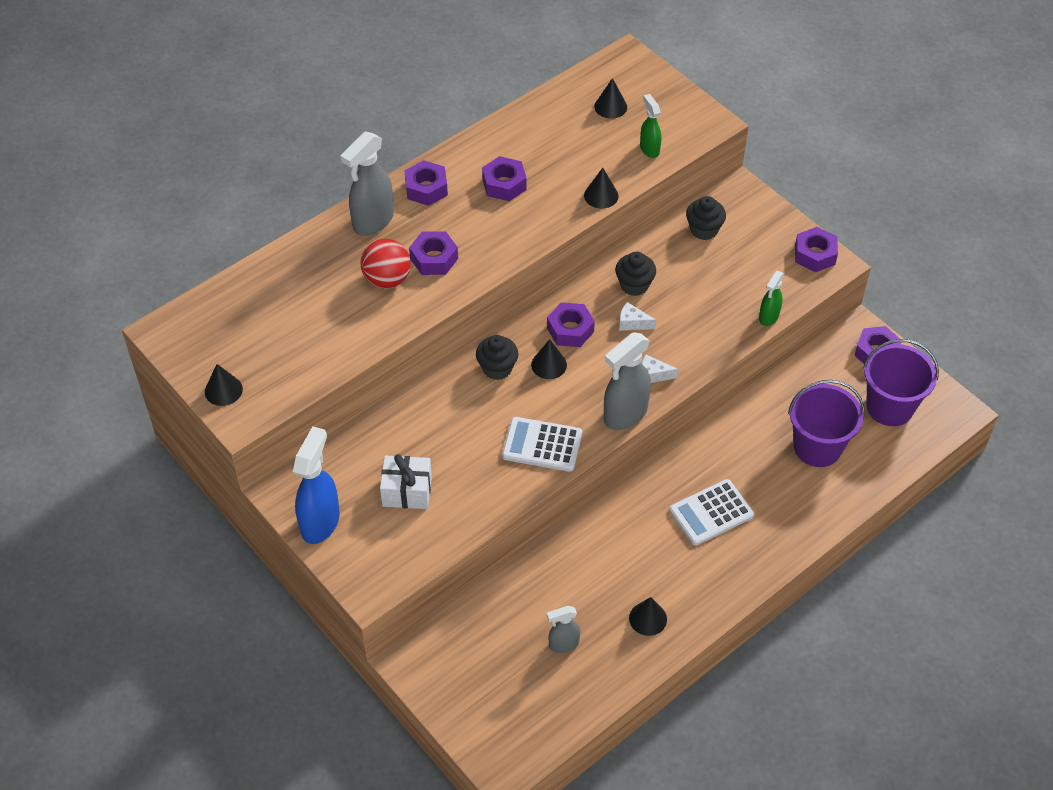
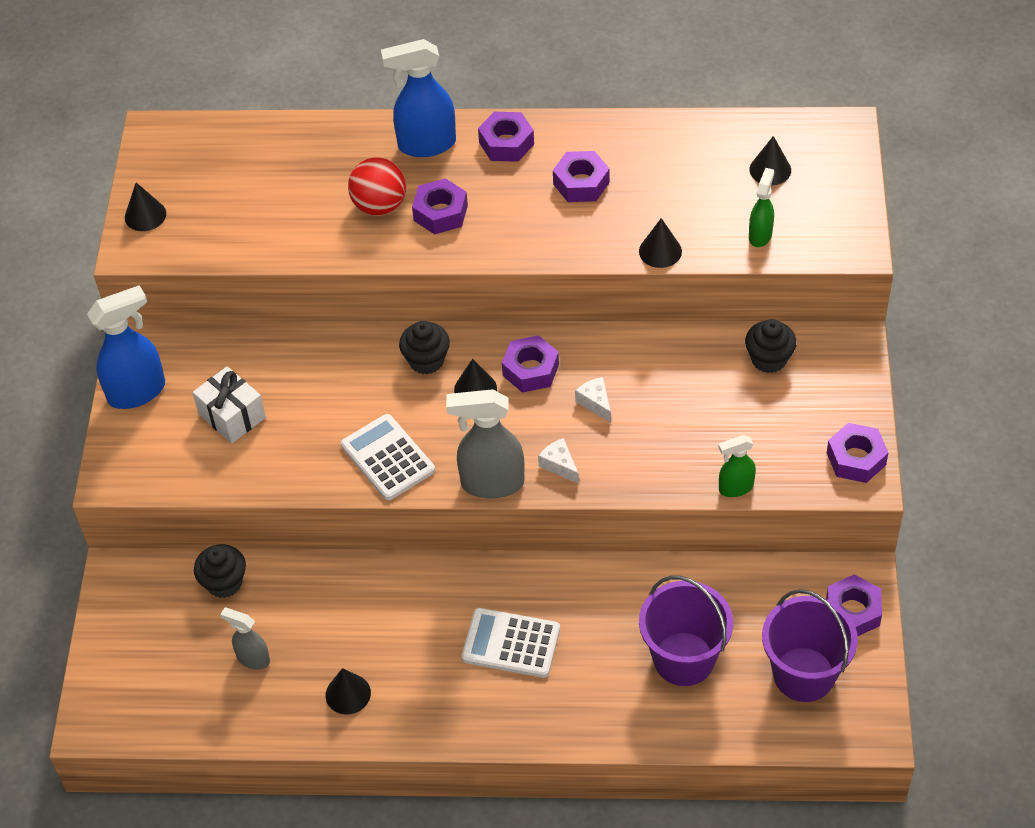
camera: 45 degrees right, 0 degrees up
grey spray bottle [341,131,394,236] -> blue spray bottle [381,39,456,157]
black cupcake [615,252,656,296] -> black cupcake moved to [194,544,246,598]

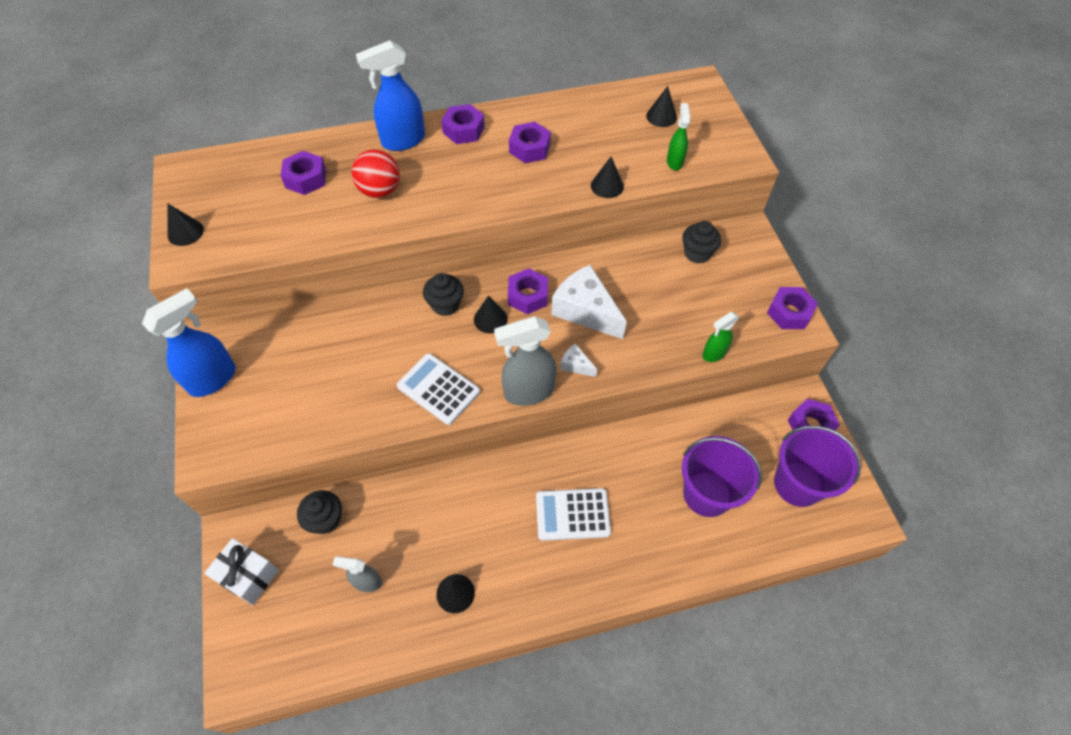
camera: 20 degrees left, 5 degrees up
white gift [192,366,266,444] -> white gift moved to [204,538,279,605]
purple nut [412,178,468,234] -> purple nut moved to [280,151,326,195]
white cheese [575,377,611,423] -> white cheese [551,265,627,339], size x2.17

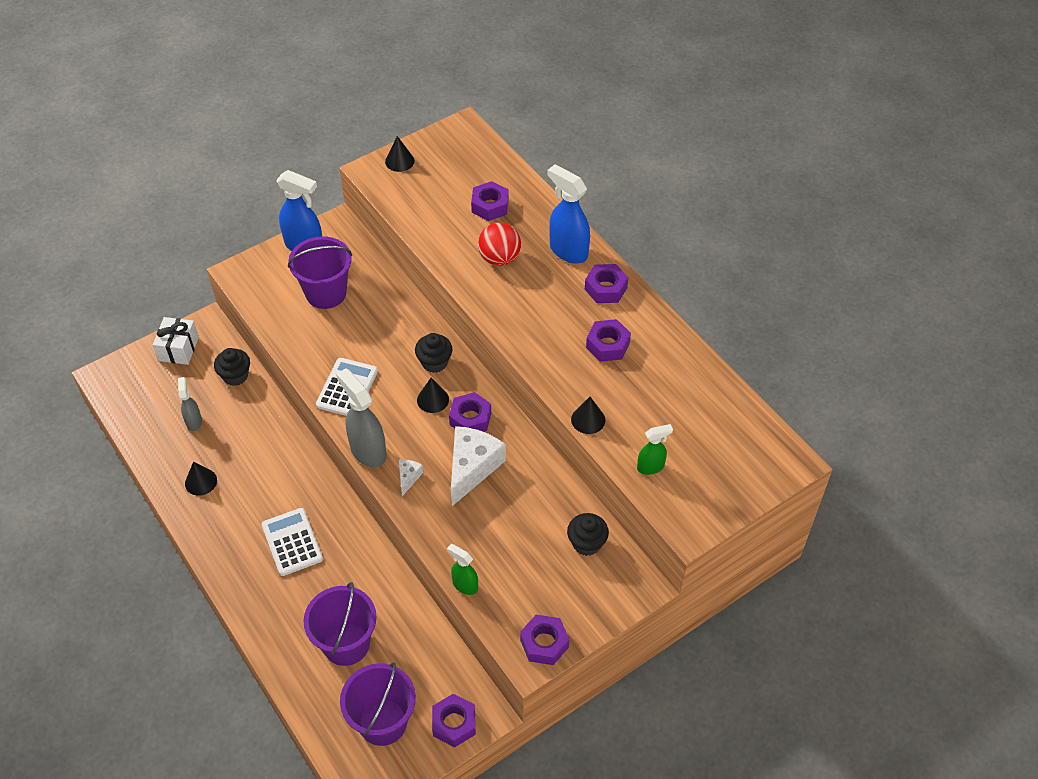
camera: 70 degrees right, 5 degrees down
black cone [646,86,677,127] -> none
none -> purple bucket [288,236,352,309]

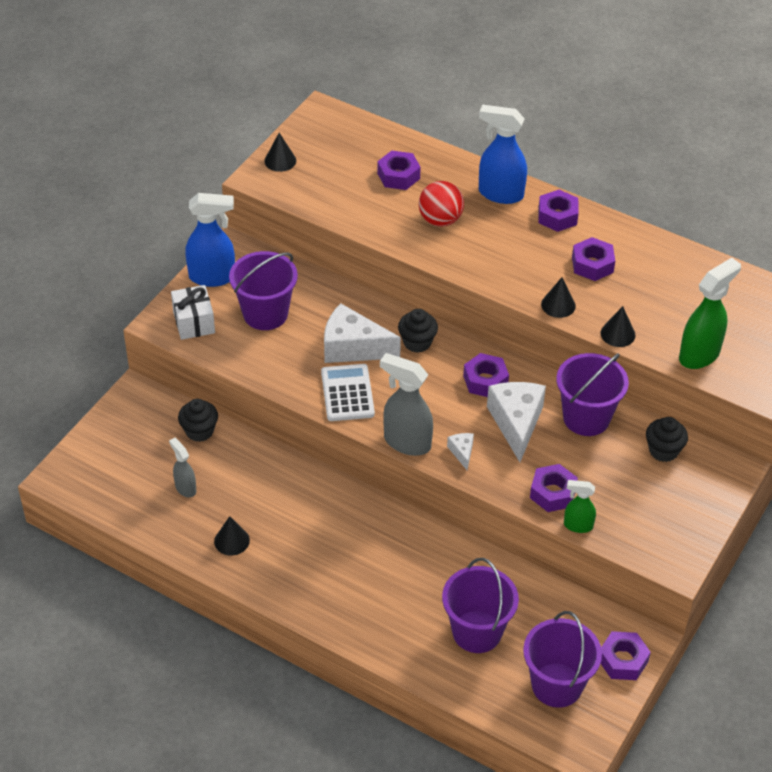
camera: 25 degrees left, 5 degrees down
white gift [153,317,199,365] -> white gift moved to [171,285,215,340]
white calculator [261,508,323,576] -> none
black cone [417,378,449,413] -> black cone moved to [541,277,576,318]
purple nut [520,615,569,665] -> purple nut moved to [530,464,578,512]
green spray bottle [637,424,673,475] -> green spray bottle [679,258,741,369], size x1.77
none -> white cheese [324,303,401,363]
none -> purple bucket [556,353,629,436]

